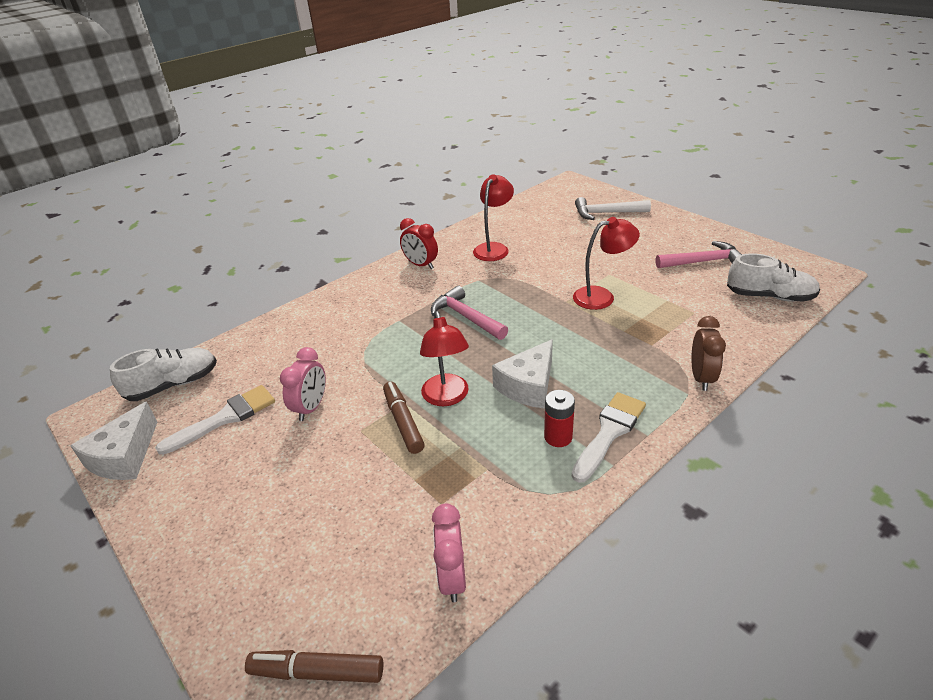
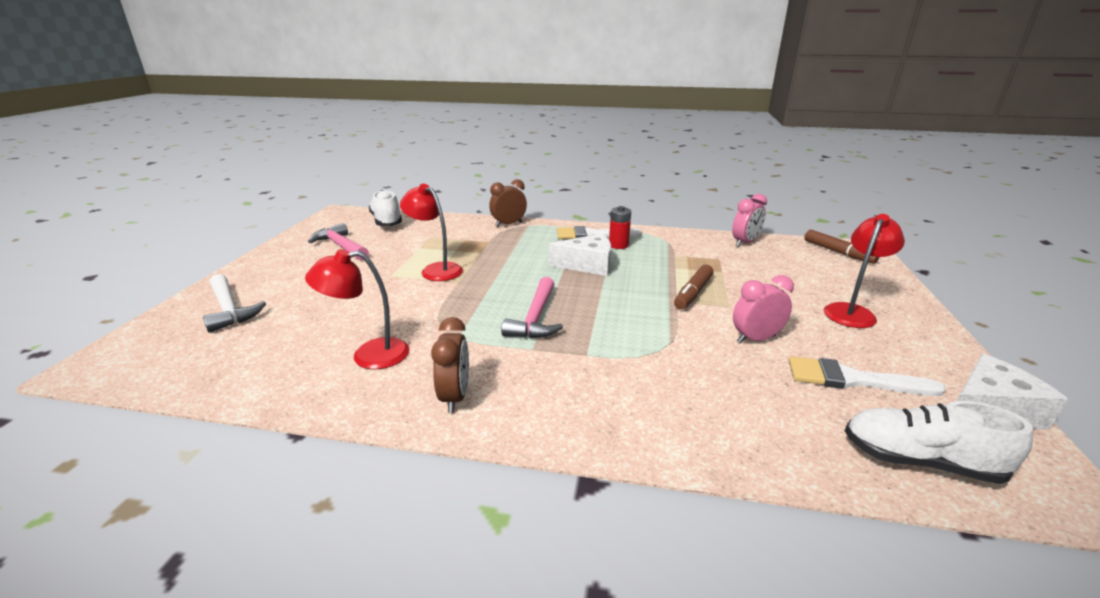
camera: 130 degrees left, 10 degrees down
red clock [400,218,438,269] -> brown clock [431,317,469,413]
red lamp [420,311,469,406] -> red lamp moved to [824,214,905,328]

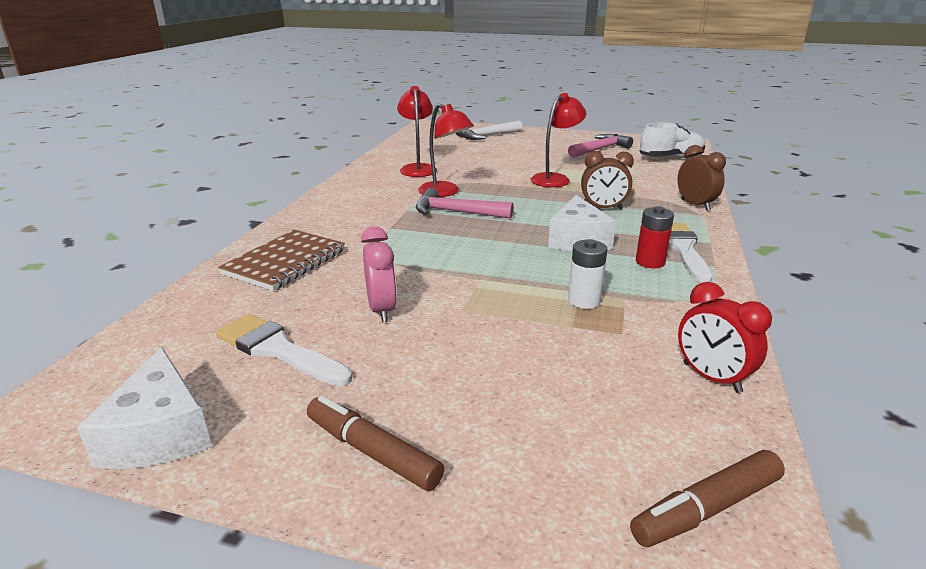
camera: 95 degrees right, 0 degrees up
brown clock [431,317,469,413] -> brown clock moved to [581,151,634,209]
brown marker [674,265,714,309] -> brown marker moved to [307,396,444,491]
pink clock [732,194,767,247] -> red clock [678,282,772,393]
white brush [789,356,946,396] -> white brush turned 75 degrees counterclockwise [216,314,352,386]
red lamp [824,214,905,328] -> red lamp moved to [418,104,474,197]
white shoe [845,401,1033,484] -> none
none -> brown notebook [218,230,345,291]
none -> white battery [568,239,607,309]

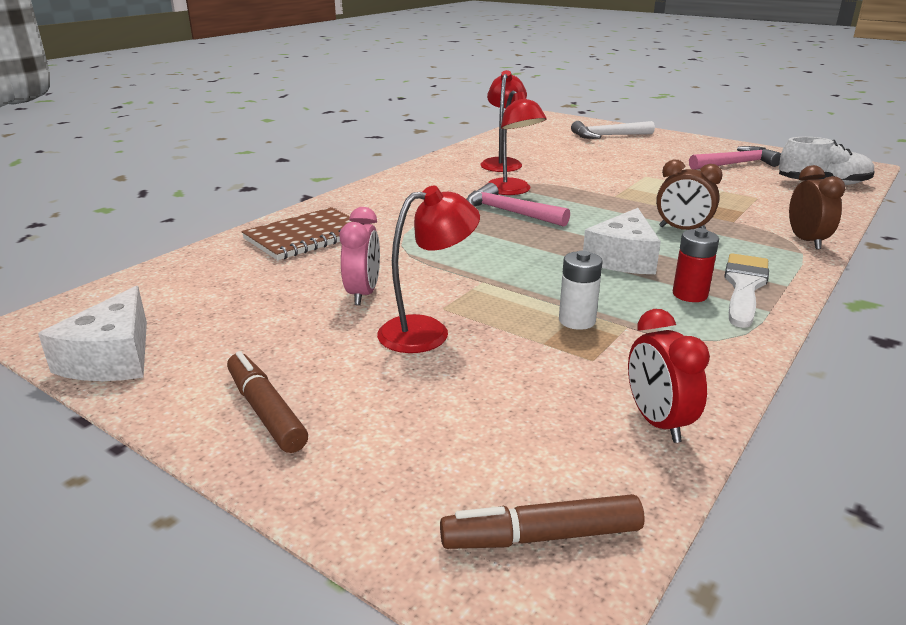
camera: 20 degrees right, 0 degrees up
white brush [216,314,352,386] -> none
red lamp [531,93,586,187] -> red lamp moved to [377,186,480,353]

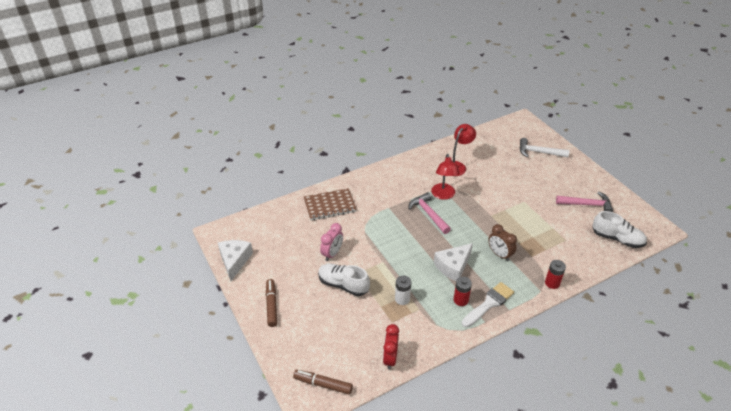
camera: 25 degrees right, 15 degrees up
white cheese [38,286,147,381] -> white cheese turned 150 degrees clockwise [218,240,253,281]
red lamp [377,186,480,353] -> white shoe [318,263,370,296]
brown clock [789,165,845,250] -> red battery [545,260,566,289]

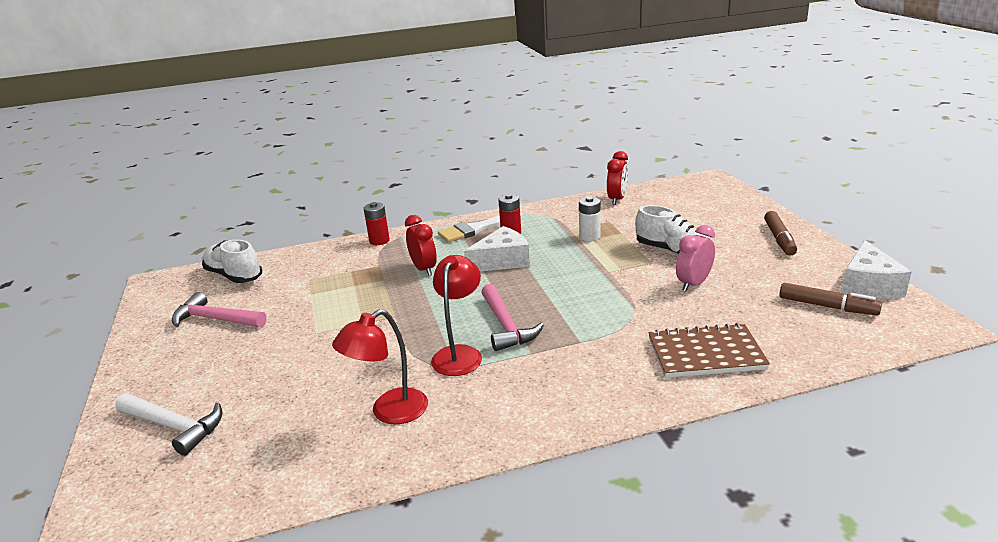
camera: 165 degrees left, 15 degrees down
brown marker [293,370,353,394] -> brown marker moved to [779,283,882,316]
brown clock [488,224,517,261] -> red clock [405,215,437,276]

